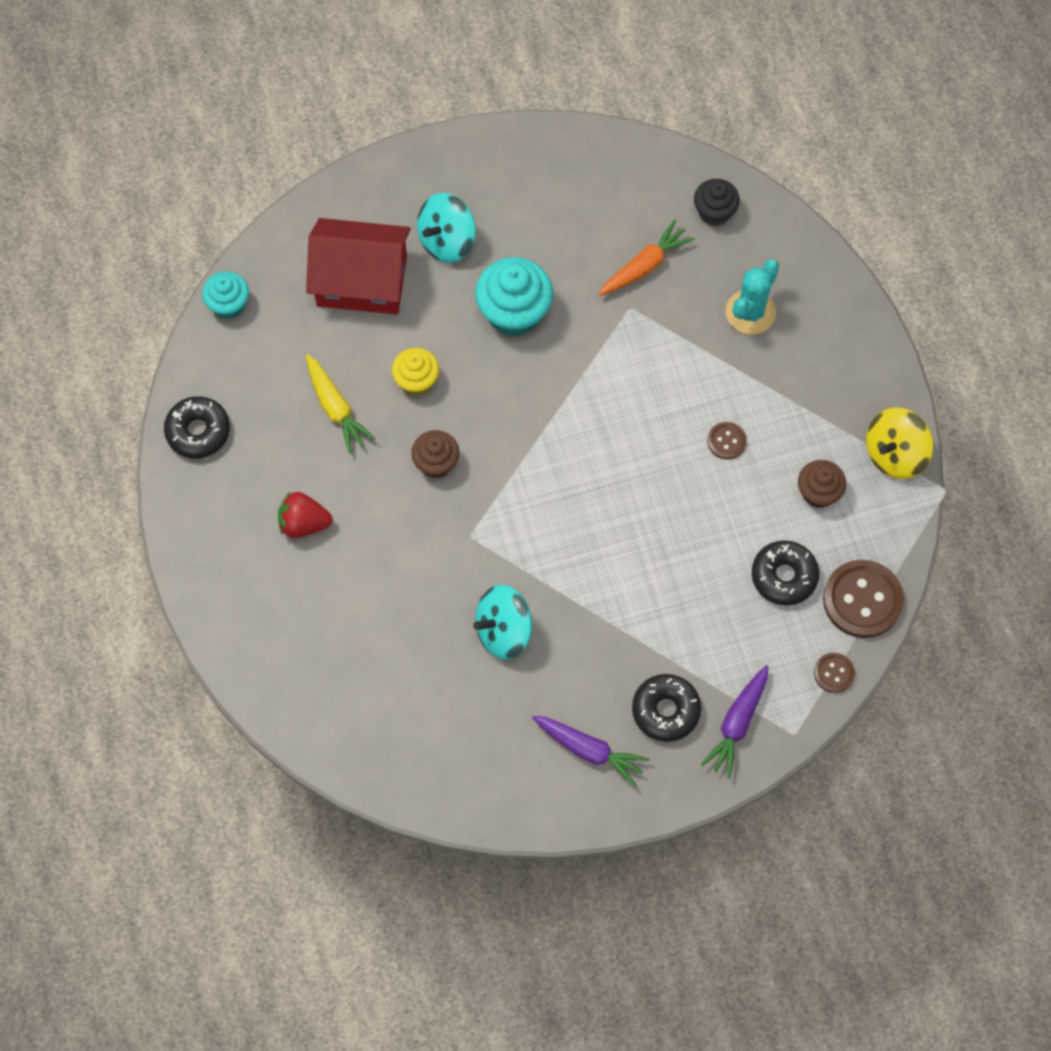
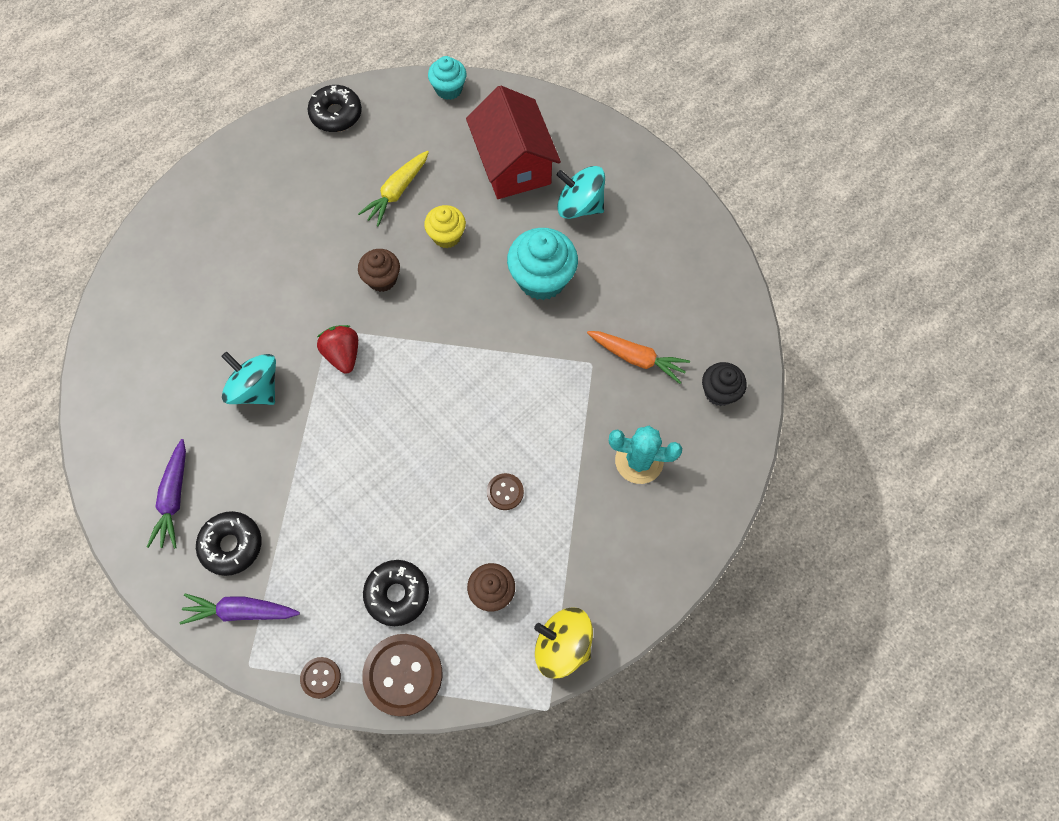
camera: 65 degrees right, 0 degrees up
red strawberry [278,492,333,538] -> red strawberry moved to [317,325,358,374]

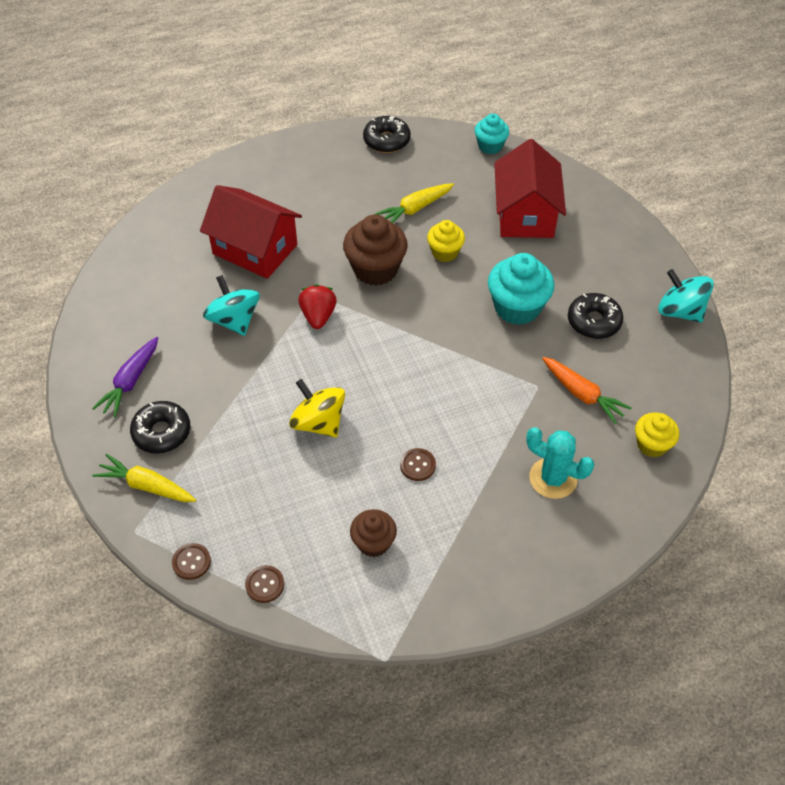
camera: 20 degrees right, 15 degrees down
purple carrot [180,593,300,625] -> yellow carrot [92,454,196,502]
brown cupcake [358,249,400,292] -> brown cupcake [343,214,408,286], size x1.66
brown button [362,634,442,717] -> brown button [245,565,284,603], size x0.50
black donut [363,560,429,626] -> black donut moved to [568,293,624,339]
yellow spinning top [534,607,593,679] -> yellow spinning top moved to [289,379,345,437]
turquoise spinning top [557,166,605,219] -> turquoise spinning top moved to [658,269,714,323]
black cupcake [702,362,747,406] -> yellow cupcake [635,413,679,457]
none -> red house [200,185,302,279]

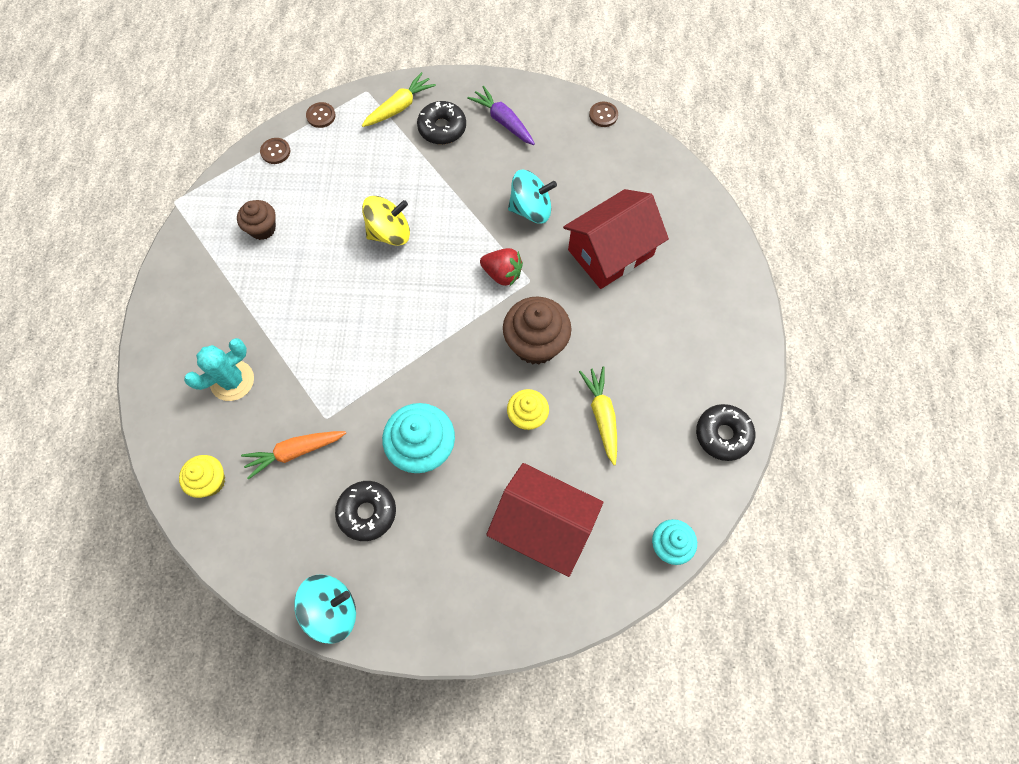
camera: 115 degrees right, 15 degrees up
brown button [400,448,436,481] -> brown button moved to [589,102,618,127]

